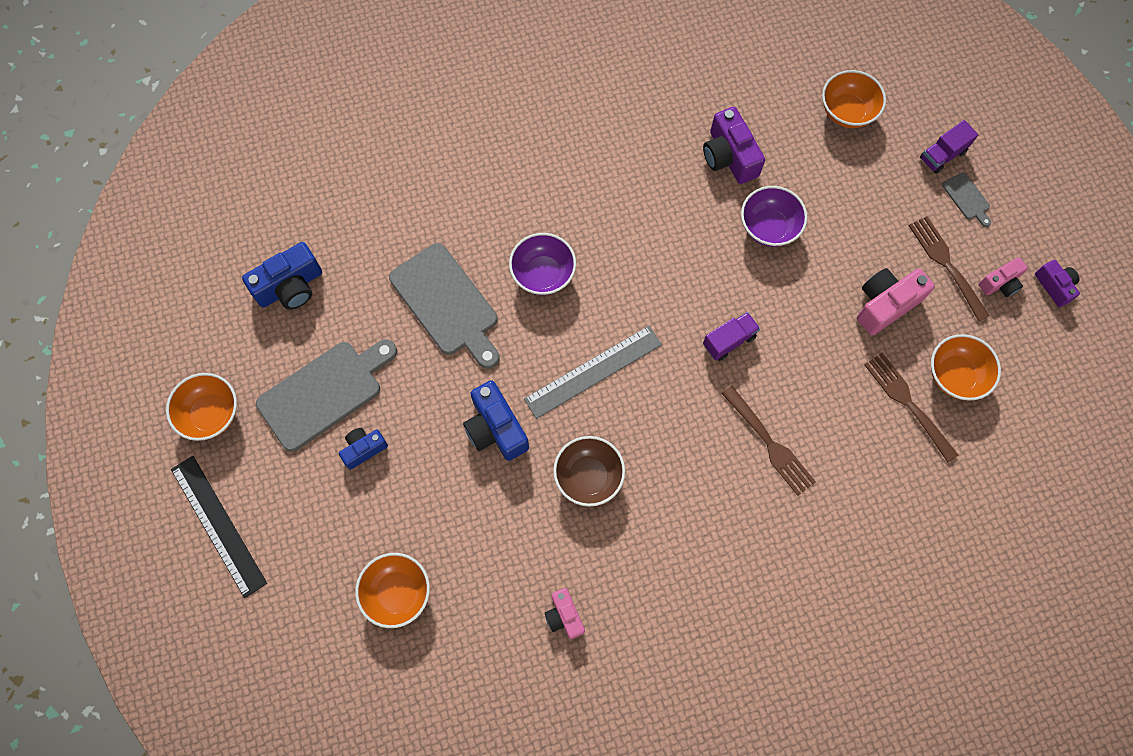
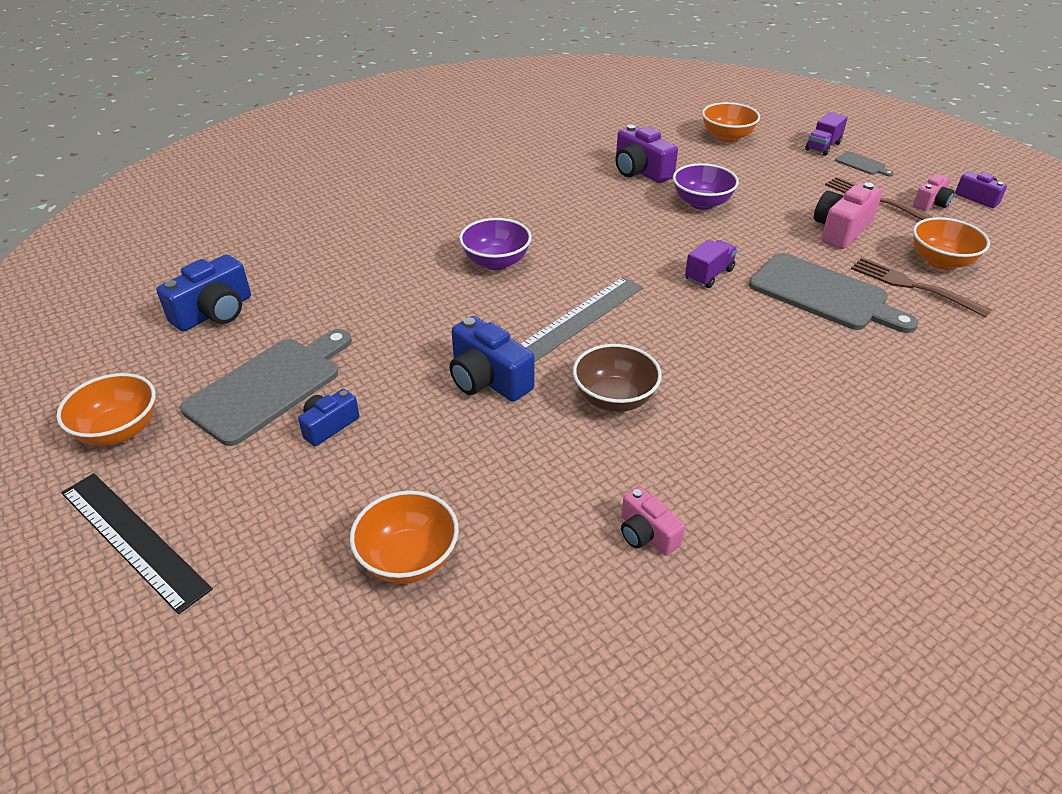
camera: 15 degrees left, 30 degrees down
grey cutting board [389,243,500,369] -> grey cutting board moved to [749,253,919,333]
brown fork [721,386,816,496] -> none

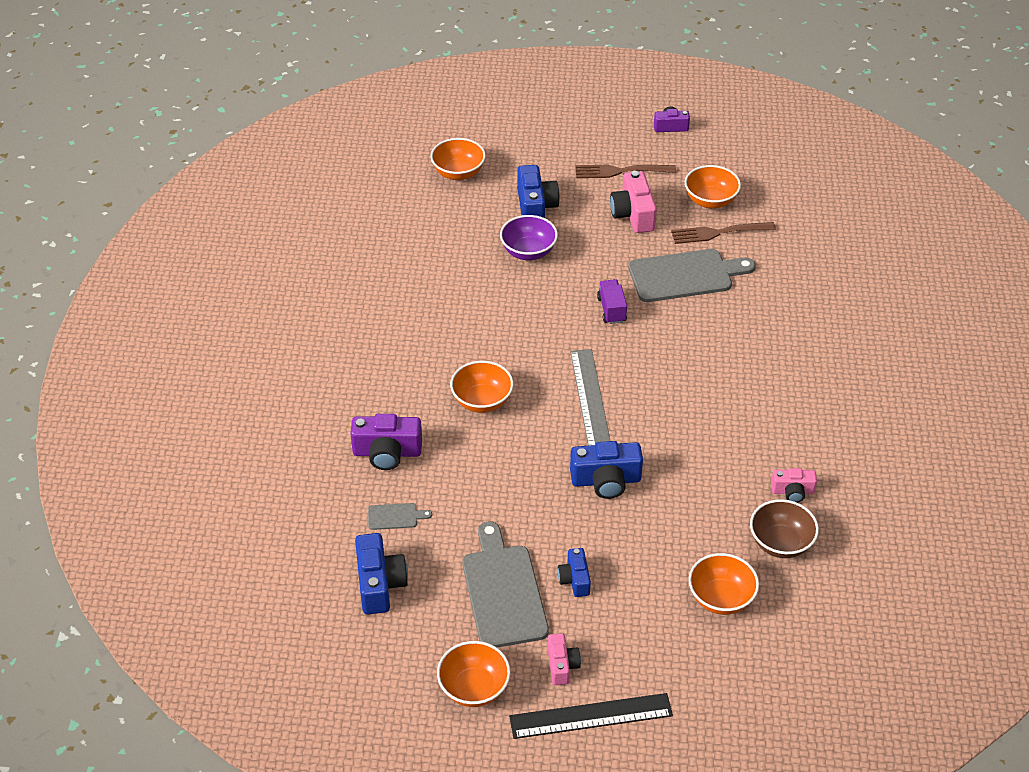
camera: 50 degrees left, 5 degrees up
purple bowl [459,218,532,270] -> orange bowl [450,361,513,413]
brown bowl [573,344,662,412] -> brown bowl moved to [750,499,819,558]
purple camera [616,125,678,183] -> purple camera moved to [350,414,422,470]
purple truck [805,112,848,156] -> none
grey cutting board [835,151,894,177] -> grey cutting board moved to [368,503,432,530]
pink camera [913,174,954,211] -> pink camera moved to [548,633,581,685]
none -> blue camera [517,165,560,218]

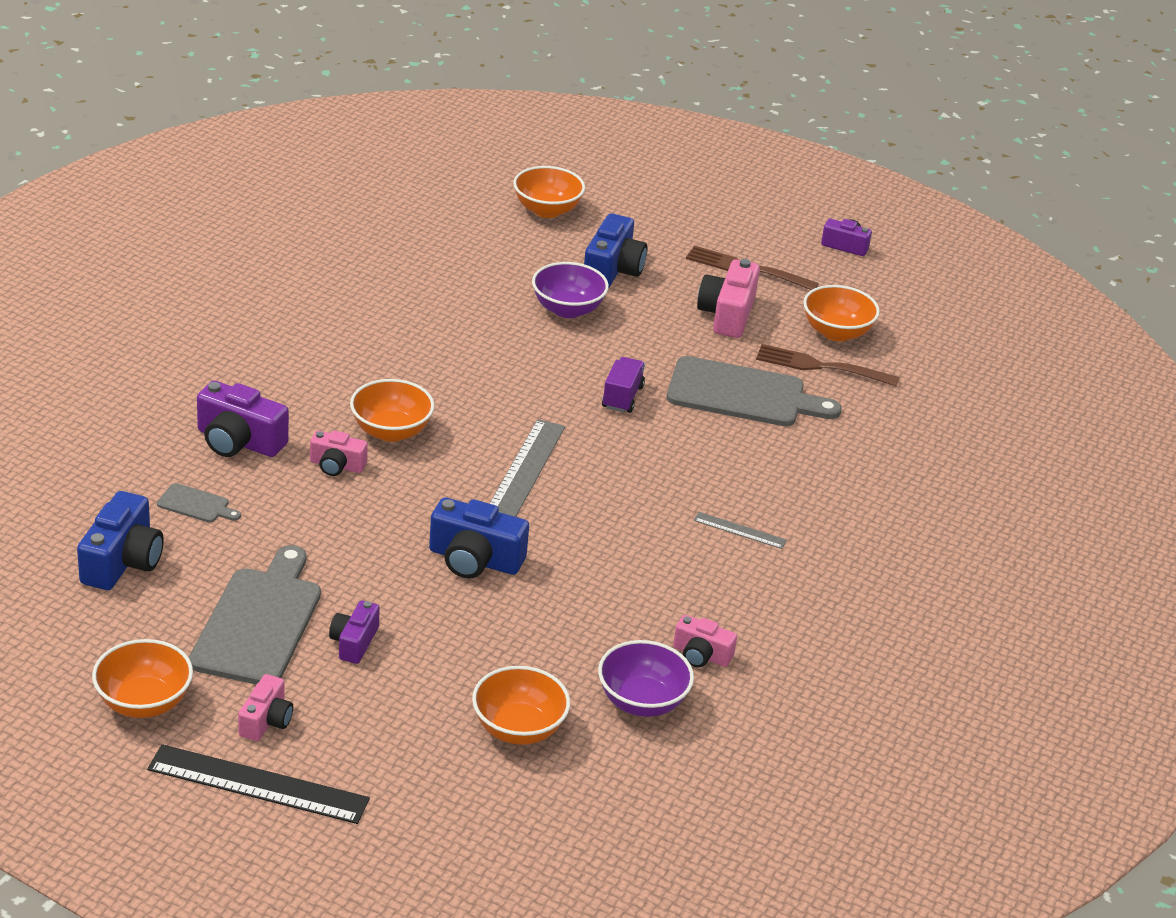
camera: 20 degrees right, 10 degrees down
blue camera [557,548,591,597] -> purple camera [329,600,380,664]
brown bowl [750,499,819,558] -> purple bowl [598,640,694,717]
none -> pink camera [310,430,368,476]
none -> grey ruler [694,512,787,549]

